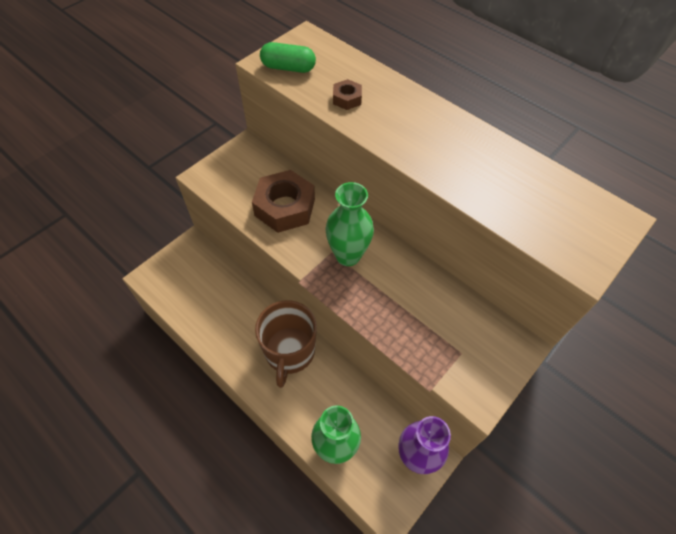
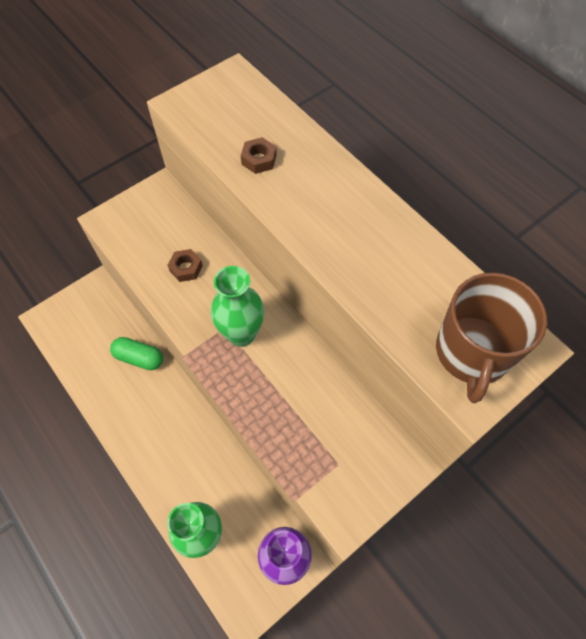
camera: 10 degrees right, 5 degrees up
brown nut [252,170,315,233] -> brown nut [167,249,203,282], size x0.48
brown mug [255,300,317,388] -> brown mug moved to [436,272,547,403]
green capsule [260,42,316,73] -> green capsule moved to [110,337,163,370]

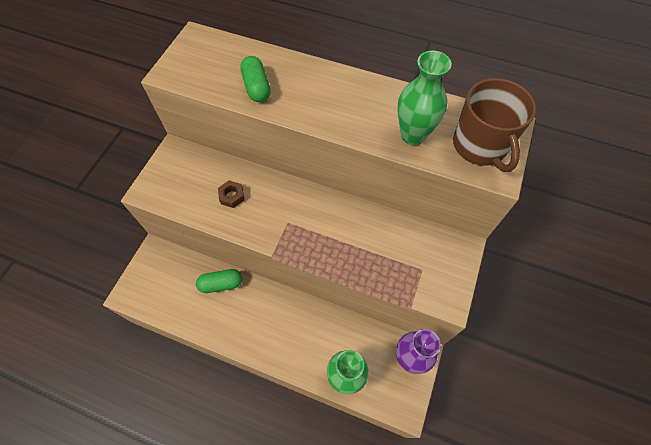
camera: 30 degrees left, 0 degrees up
green vase [211,266,264,347] -> green vase moved to [397,51,452,145]
brown nut [241,137,277,174] -> green capsule [240,56,271,102]

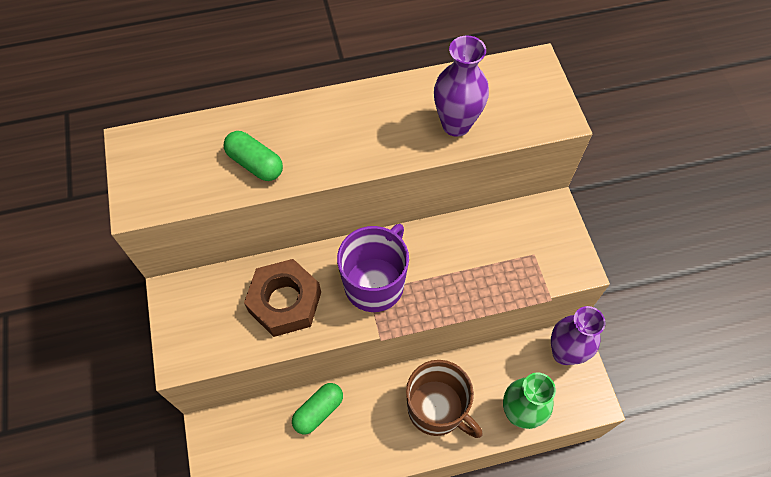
camera: 35 degrees left, 0 degrees up
brown nut [218,180,245,208] -> brown nut [244,259,321,337], size x2.10
green vase [397,51,452,145] -> purple vase [434,35,489,137]
brown mug [453,78,536,172] -> brown mug moved to [406,360,482,438]
none -> purple mug [337,224,409,312]

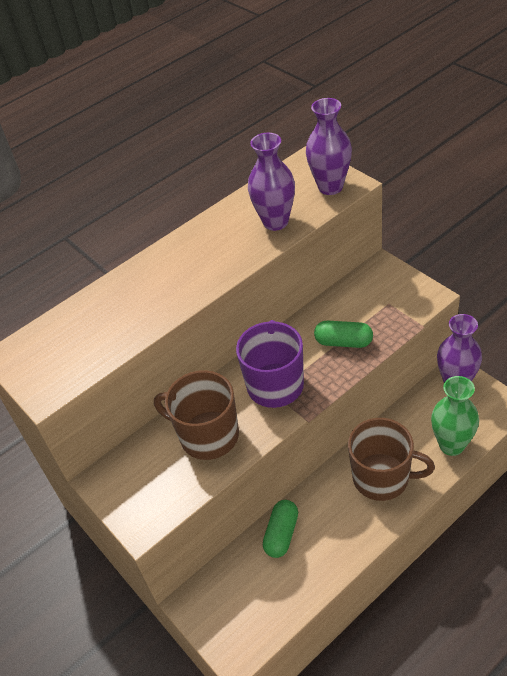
camera: 20 degrees left, 15 degrees down
green capsule [224,131,283,181] -> green capsule moved to [314,321,373,348]
brown nut [244,259,321,337] -> brown mug [154,370,239,460]
none -> purple vase [306,98,352,195]

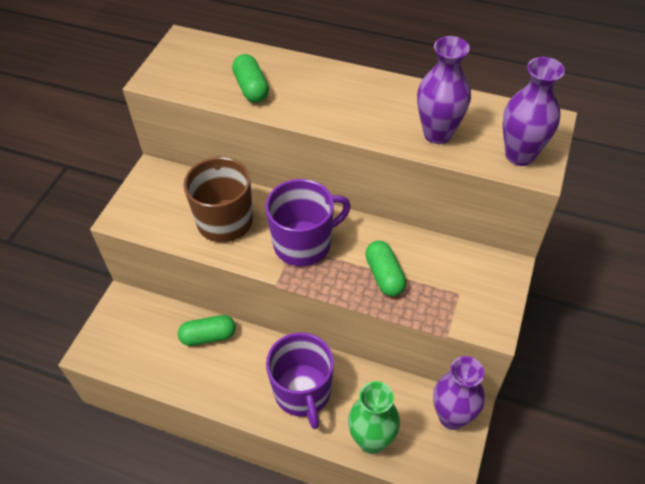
camera: 55 degrees right, 5 degrees up
brown mug [348,418,435,501] -> purple mug [266,333,334,429]
none -> green capsule [232,54,269,103]

